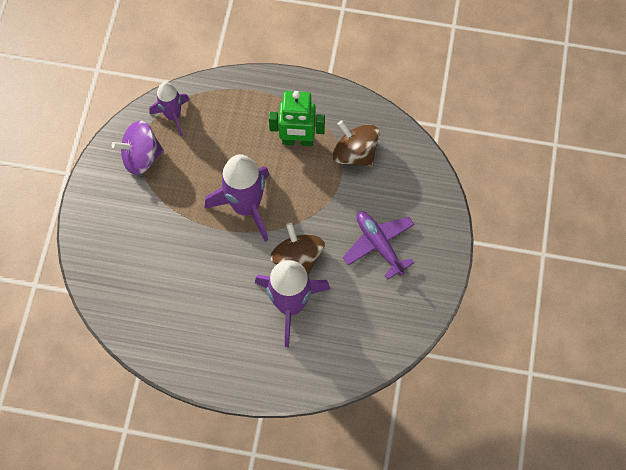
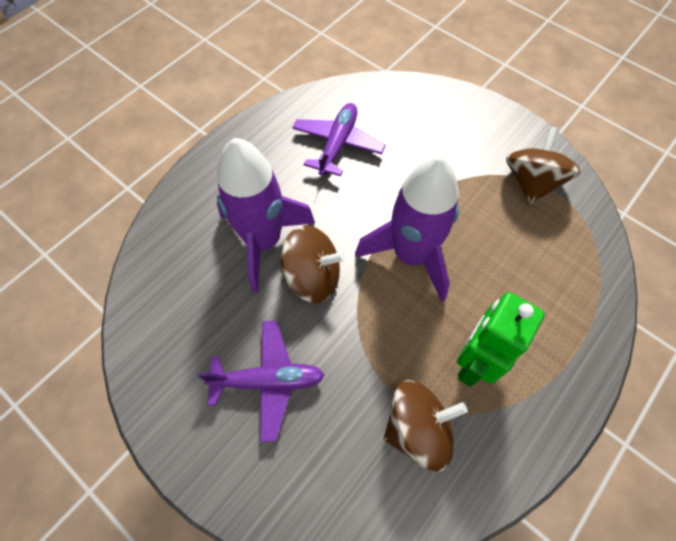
camera: 120 degrees right, 5 degrees down
purple spinning top [112,121,164,175] -> brown spinning top [506,126,581,205]
purple rocket [149,82,190,136] -> none
none -> purple plane [292,103,386,176]

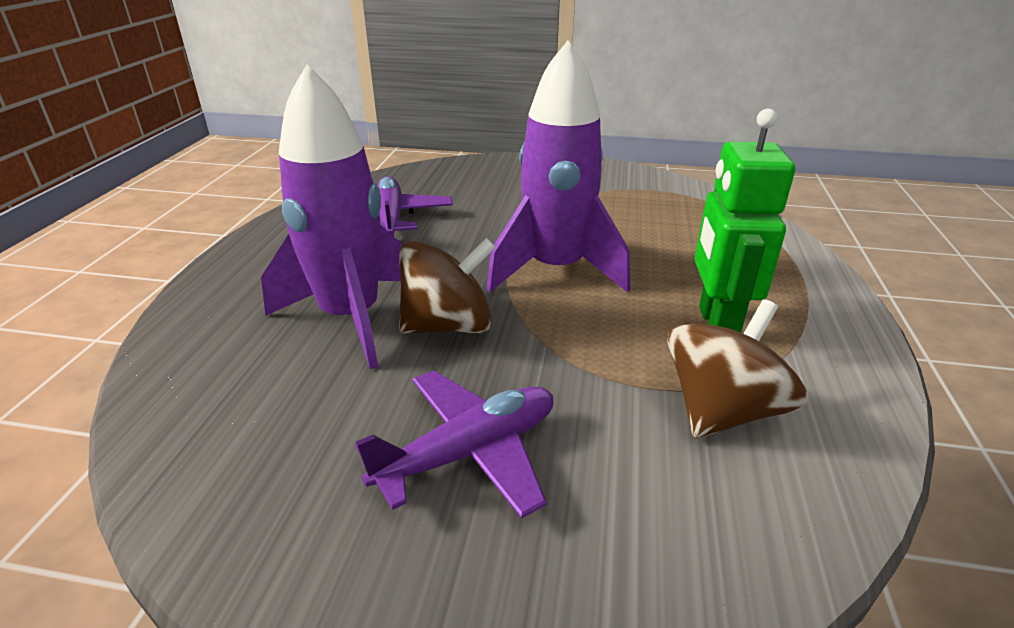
camera: 30 degrees left, 30 degrees down
brown spinning top [506,126,581,205] -> none

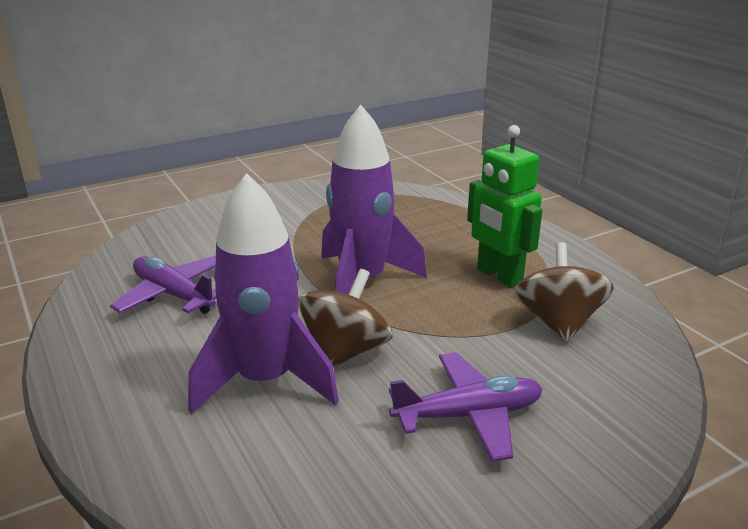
camera: 40 degrees left, 5 degrees down
purple plane [355,370,554,519] -> purple plane turned 60 degrees clockwise [389,352,543,462]

